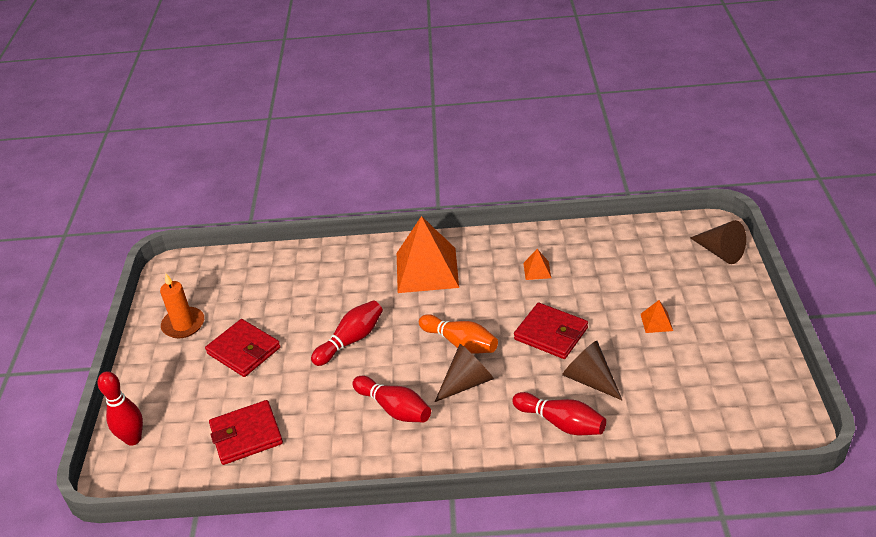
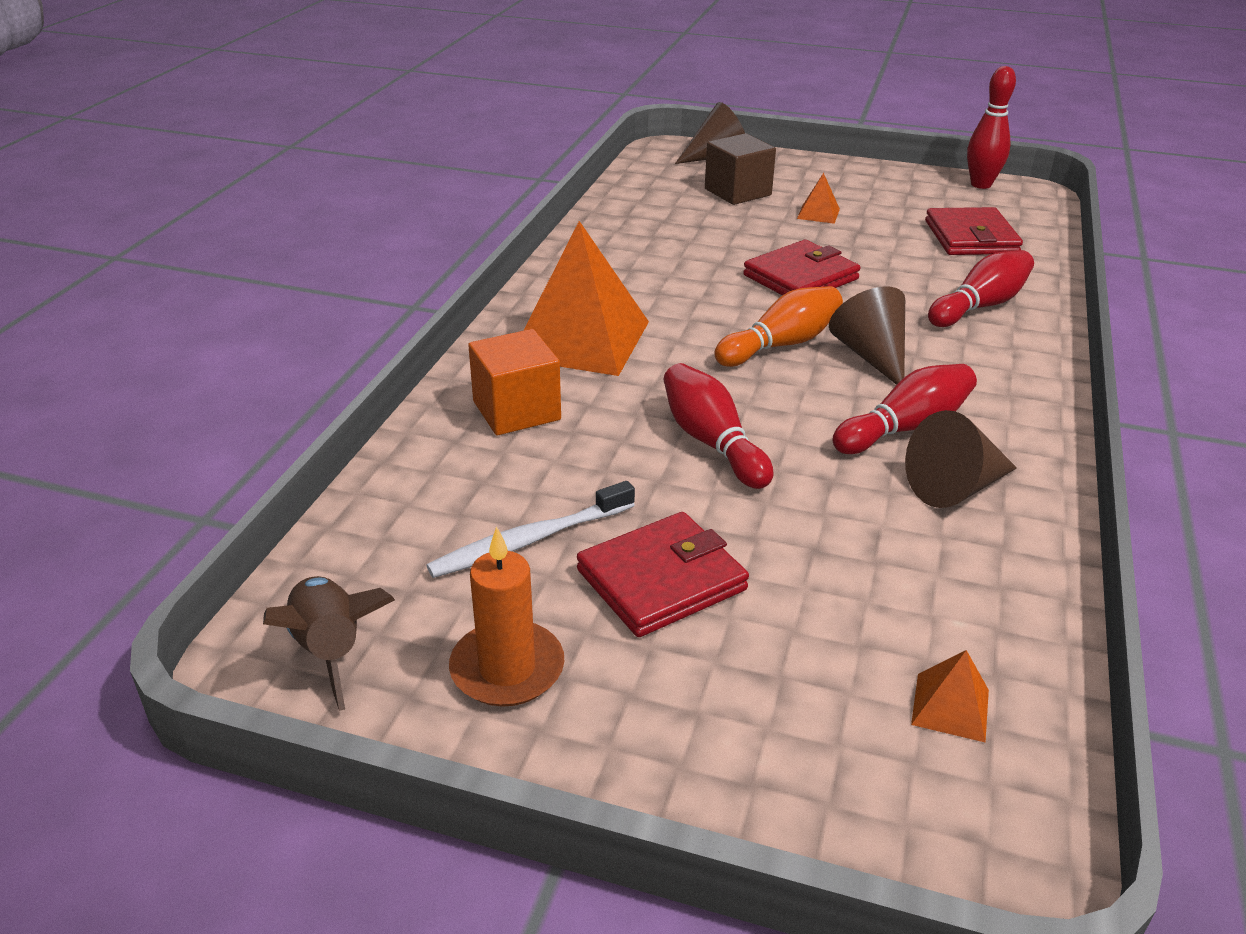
camera: 75 degrees left, 5 degrees down
red bowling pin [98,371,143,446] -> red bowling pin moved to [967,66,1016,189]
red wallet [209,400,283,465] -> red wallet moved to [925,207,1023,255]
orange pyramid [523,249,551,280] -> orange pyramid moved to [911,650,989,742]
brown cone [562,340,622,400] -> brown cone moved to [905,410,1017,508]
none -> brown rocket [263,576,395,711]
none -> white toothbrush [426,481,635,578]
none -> orange cube [468,329,561,435]
none -> brown cube [705,133,776,205]

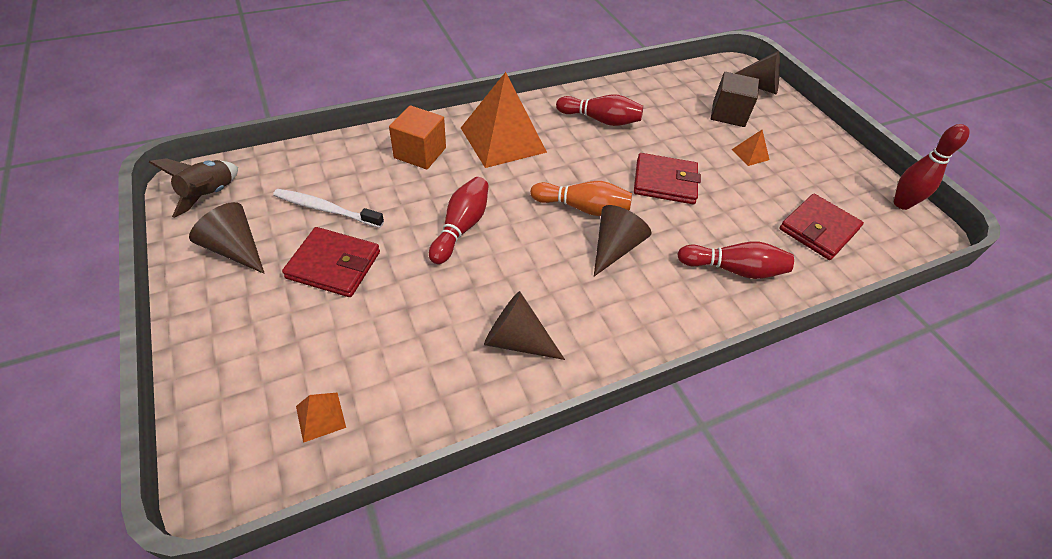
camera: 45 degrees right, 15 degrees up
orange candle [449,526,564,707] -> brown cone [189,202,265,274]
red bowling pin [833,364,977,454] -> red bowling pin moved to [556,95,643,126]

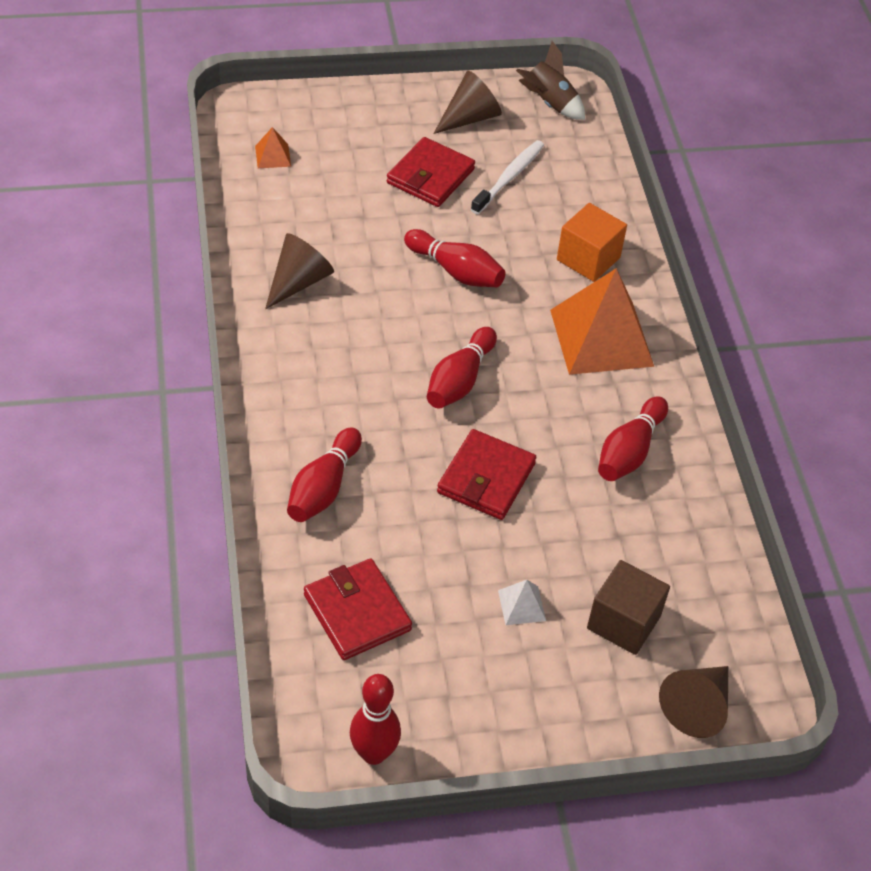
camera: 105 degrees right, 0 degrees up
orange bowling pin [530,181,632,216] -> red bowling pin [427,327,497,409]
brown cone [594,205,652,276] -> none
orange pyramid [731,130,769,166] -> white pyramid [498,580,546,625]

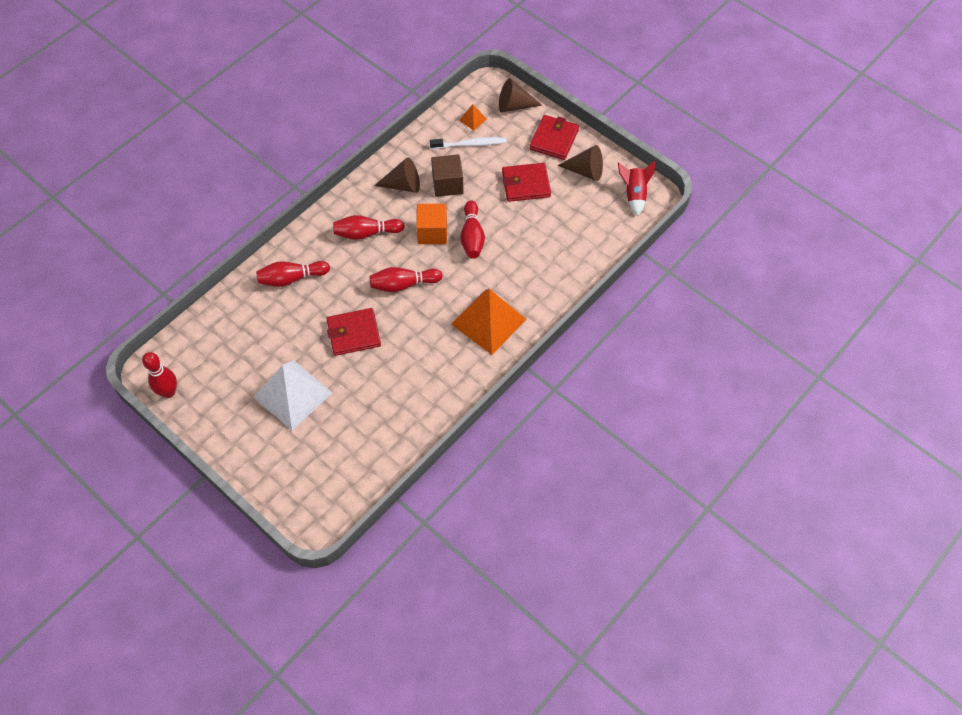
camera: 55 degrees right, 10 degrees up
red wallet [304,559,412,660] -> red wallet moved to [529,115,579,160]
white toothbrush [471,140,544,214] -> white toothbrush moved to [430,137,507,149]
white pyramid [498,580,546,625] -> white pyramid [254,361,332,431], size x2.40
brown rocket [516,41,585,120] -> red rocket [618,161,656,216]
orange cube [557,203,627,282] -> orange cube moved to [416,204,447,244]
brown cube [587,560,670,655] -> brown cube moved to [431,154,464,197]
red bowling pin [598,397,668,481] -> red bowling pin moved to [333,215,405,240]
brown cone [659,666,729,738] -> brown cone moved to [499,78,542,112]

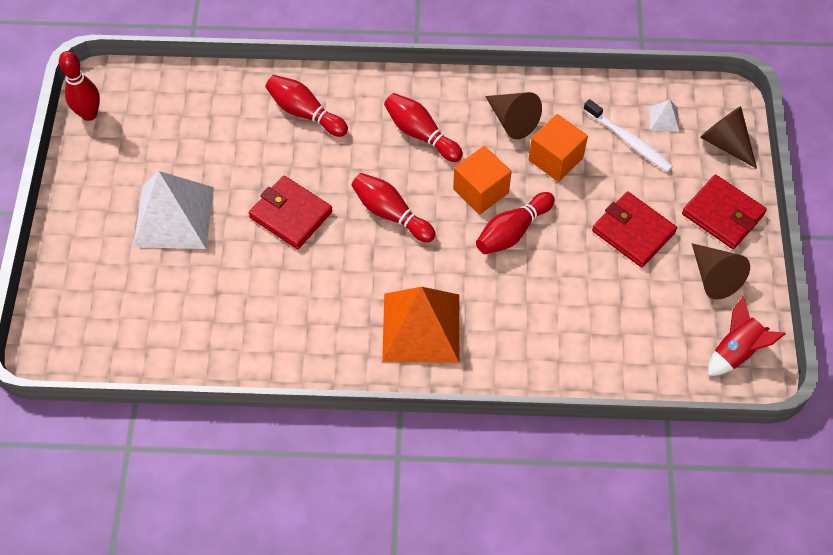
camera: 50 degrees right, 0 degrees up
brown cube [431,154,464,197] -> orange cube [528,114,588,182]
orange pyramid [459,104,487,131] -> white pyramid [649,100,679,131]
red wallet [529,115,579,160] -> red wallet turned 60 degrees clockwise [682,174,767,249]

